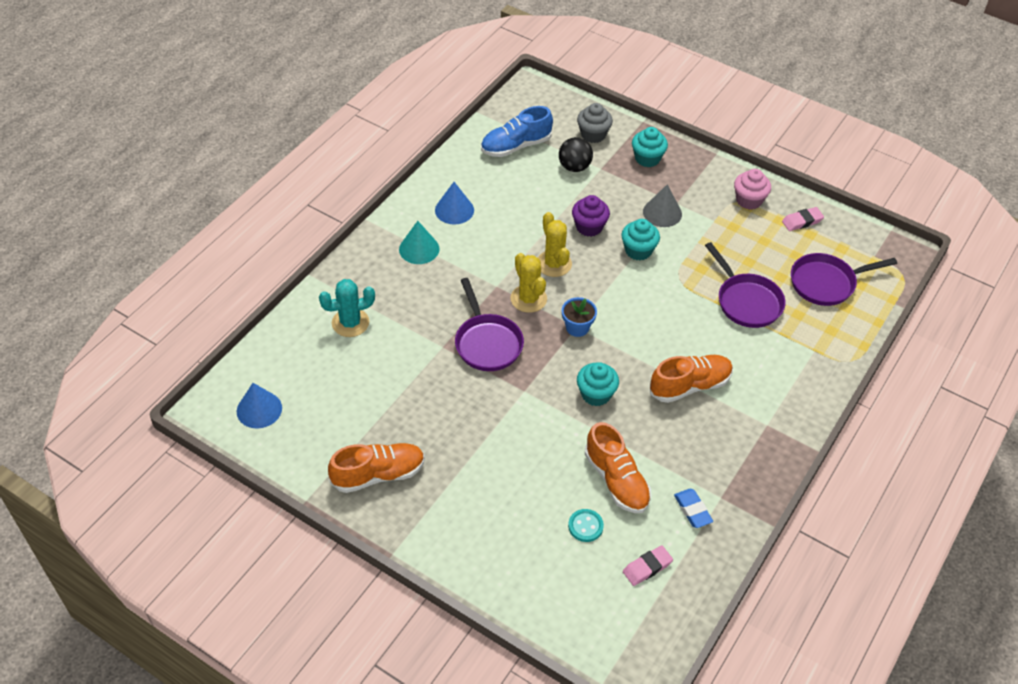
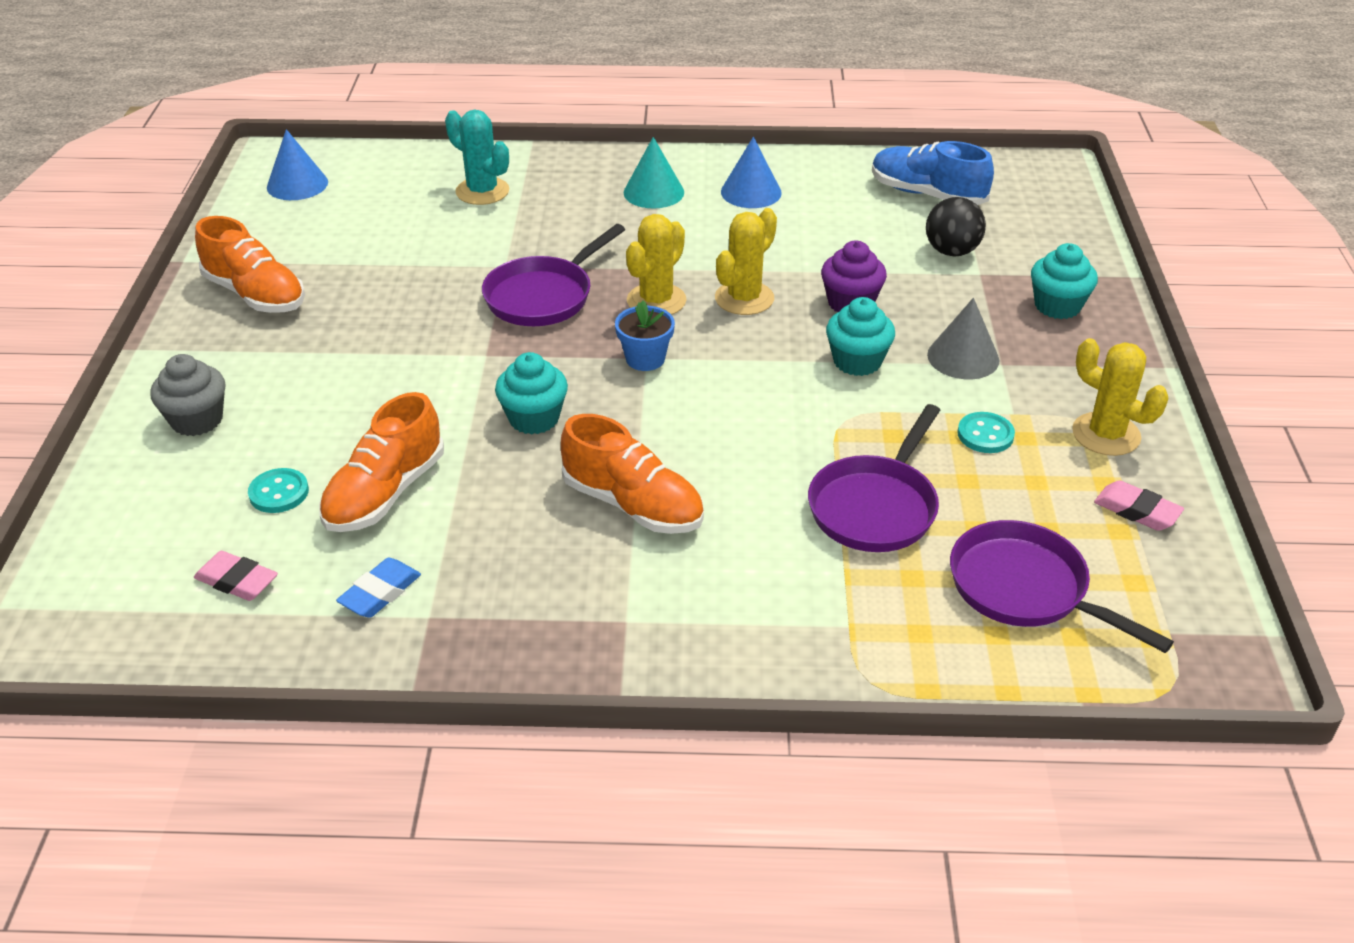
camera: 60 degrees right, 10 degrees down
grey cupcake [577,103,613,143] -> grey cupcake moved to [150,354,226,436]
pink cupcake [734,169,771,210] -> yellow cactus [1072,338,1169,456]
none -> turquoise button [957,412,1015,453]

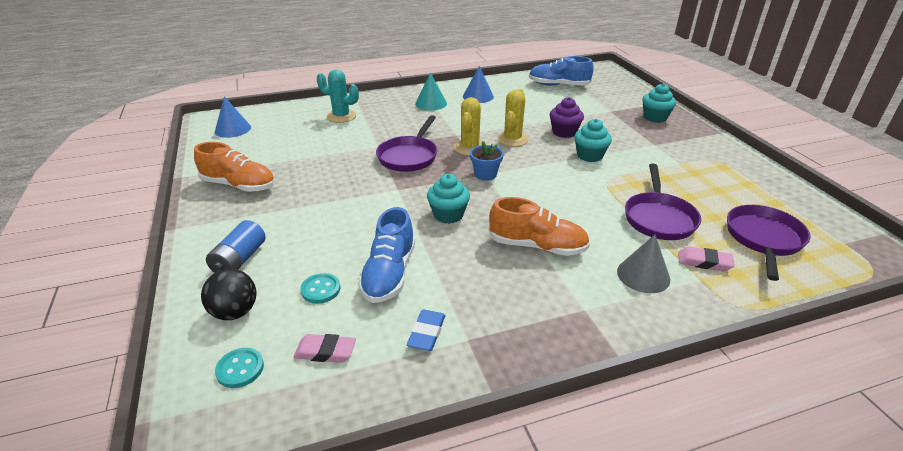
camera: 20 degrees left, 5 degrees down
grey cupcake [150,354,226,436] -> blue battery [206,220,266,273]
orange shoe [319,392,444,532] -> blue shoe [358,207,415,303]
black ball [926,197,986,257] -> black ball moved to [201,269,256,320]
grey cone [927,298,999,379] -> grey cone moved to [617,235,670,293]
purple pan [950,520,1174,653] -> purple pan turned 90 degrees clockwise [727,205,810,281]
turquoise button [957,412,1015,453] -> turquoise button moved to [215,348,264,388]
yellow cactus [1072,338,1169,456] -> none
pink eraser [1094,480,1184,531] -> pink eraser moved to [678,246,735,271]

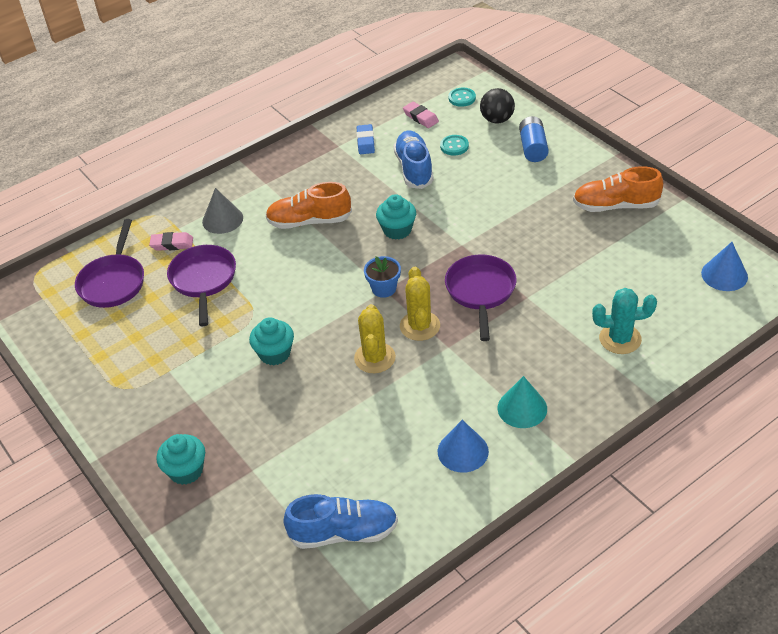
camera: 165 degrees right, 10 degrees up
pink eraser [293,334,356,363] -> pink eraser turned 60 degrees clockwise [403,102,439,128]
purple cupcake [550,97,584,138] -> none

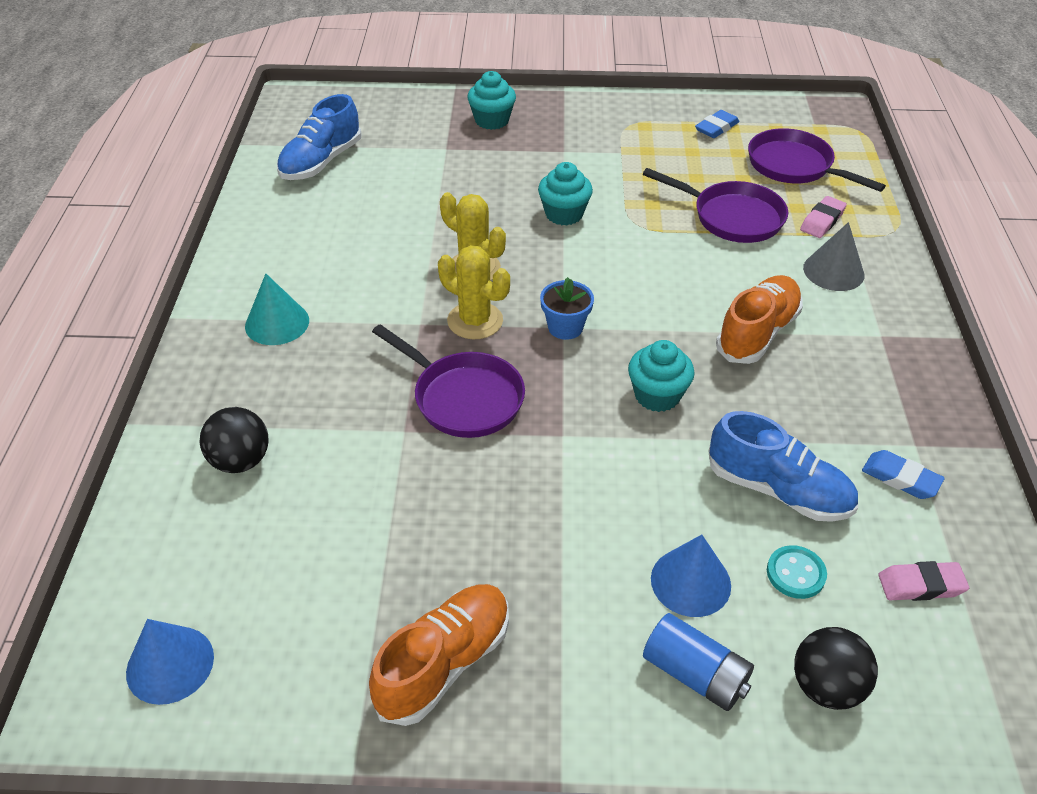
camera: 125 degrees right, 0 degrees up
blue cone [438,420,489,473] -> blue cone moved to [651,535,731,617]
turquoise button [449,88,476,107] -> none
turquoise cactus [592,288,657,354] -> black ball [200,407,268,473]
none -> blue eraser [695,110,739,138]

